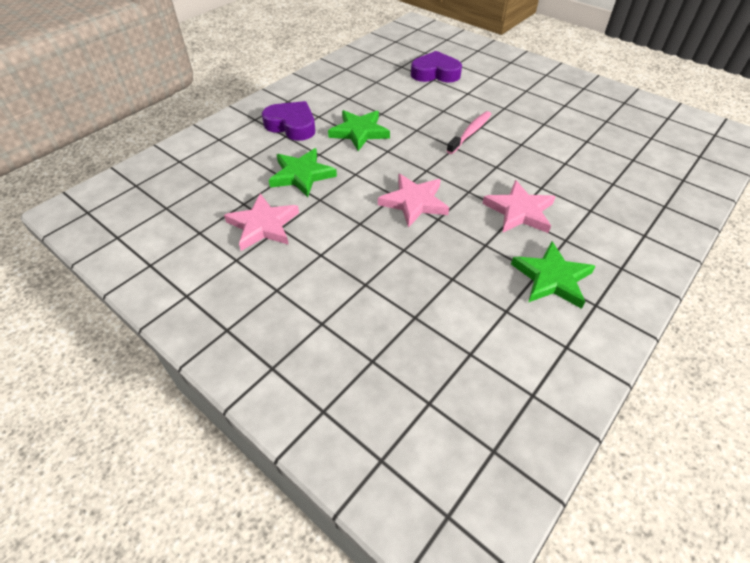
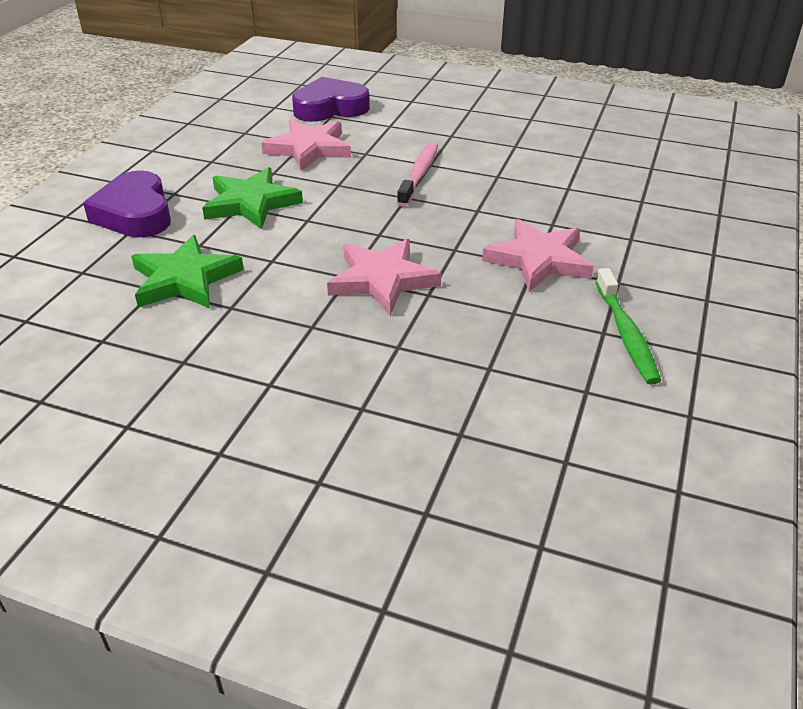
camera: 20 degrees left, 10 degrees down
pink star [224,194,299,251] -> pink star moved to [261,119,351,171]
purple heart [262,101,315,141] -> purple heart turned 120 degrees counterclockwise [83,171,171,238]
green star [511,241,596,309] -> green toothbrush [596,268,661,385]

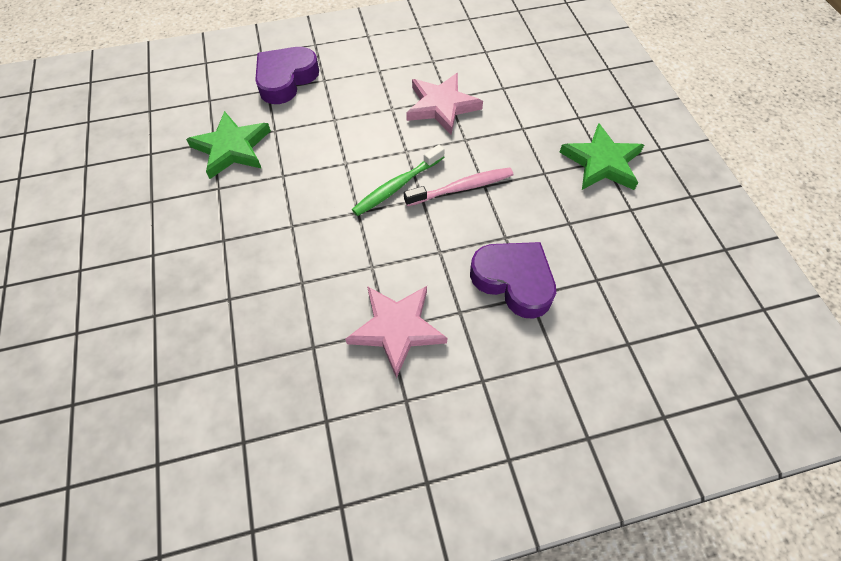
camera: 55 degrees right, 20 degrees up
green star [202,167,303,229] -> green star moved to [559,123,644,190]
purple heart [292,77,370,122] -> purple heart moved to [470,242,556,319]
pink star [327,239,441,315] -> none
green toothbrush [596,268,661,385] -> green toothbrush moved to [352,145,445,216]

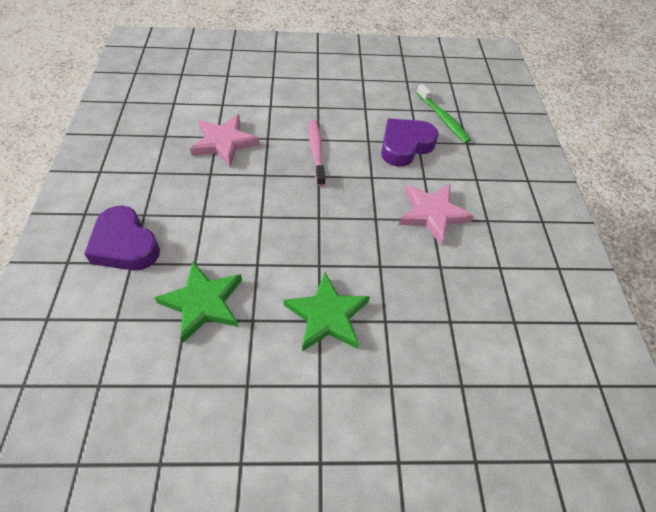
camera: 80 degrees left, 5 degrees down
green toothbrush [352,145,445,216] -> green toothbrush moved to [417,84,471,143]
green star [559,123,644,190] -> green star moved to [284,273,370,351]

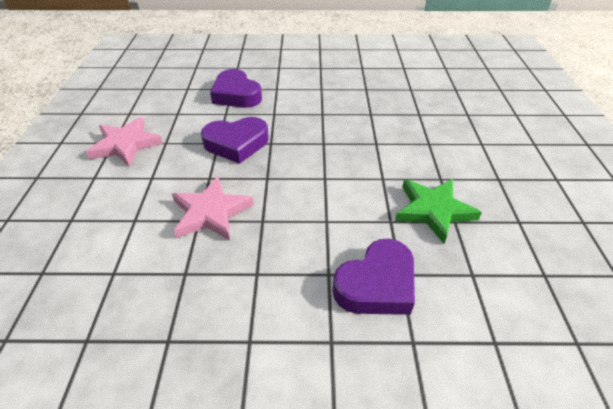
camera: 85 degrees left, 10 degrees down
green star [284,273,370,351] -> none
pink toothbrush [309,119,325,186] -> purple heart [201,117,269,164]
pink star [399,184,474,245] -> pink star moved to [86,117,163,166]
green toothbrush [417,84,471,143] -> none

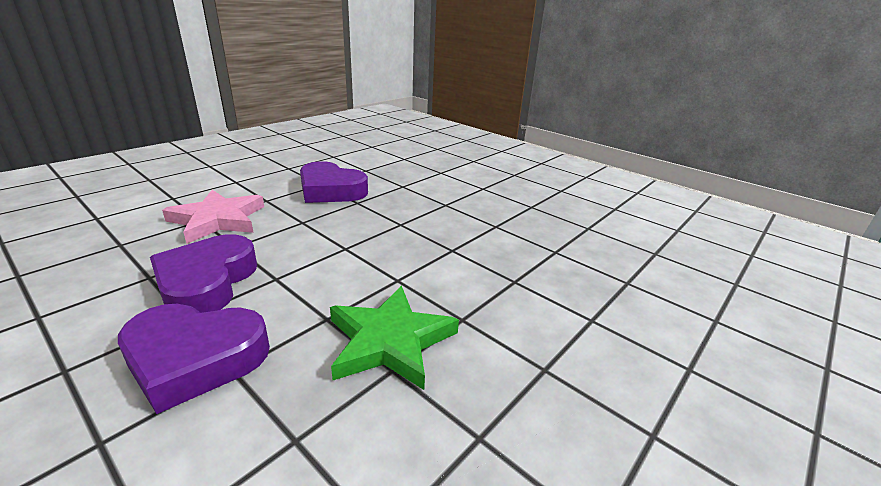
camera: 40 degrees right, 15 degrees down
pink star [86,117,163,166] -> none
purple heart [210,69,262,108] -> purple heart moved to [150,234,257,313]

